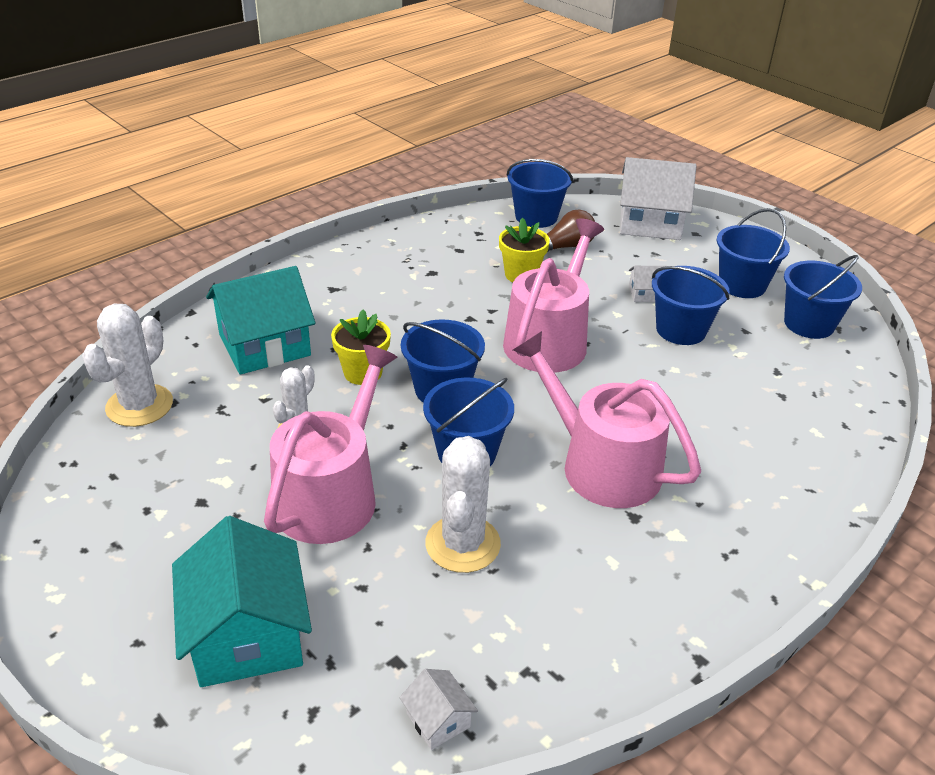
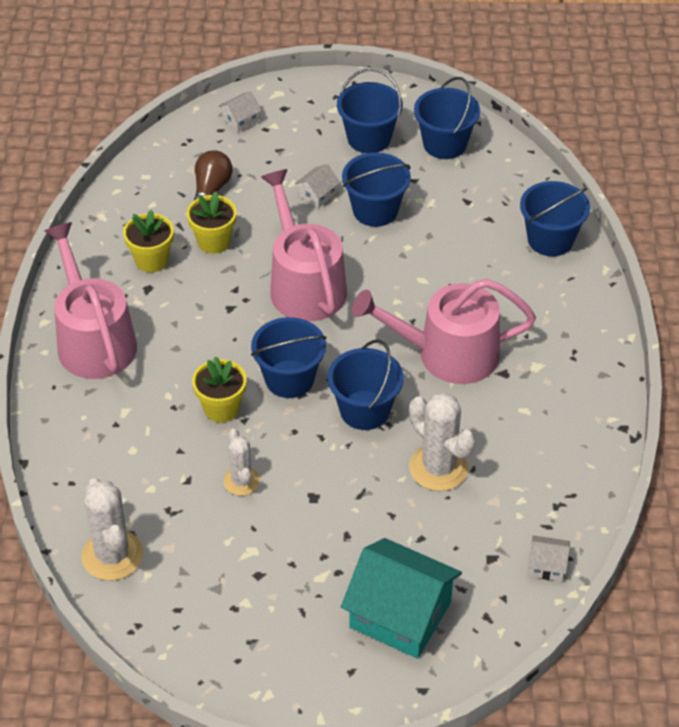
camera: 45 degrees left, 10 degrees up
turquoise house [206,266,316,375] -> none
pink watering can [264,345,397,544] -> pink watering can moved to [45,222,137,379]
blue bucket [507,159,573,228] -> blue bucket moved to [520,181,590,256]
white house [620,157,696,240] -> white house [219,91,262,133], size x0.44
none -> yellow flower pot [123,210,174,272]

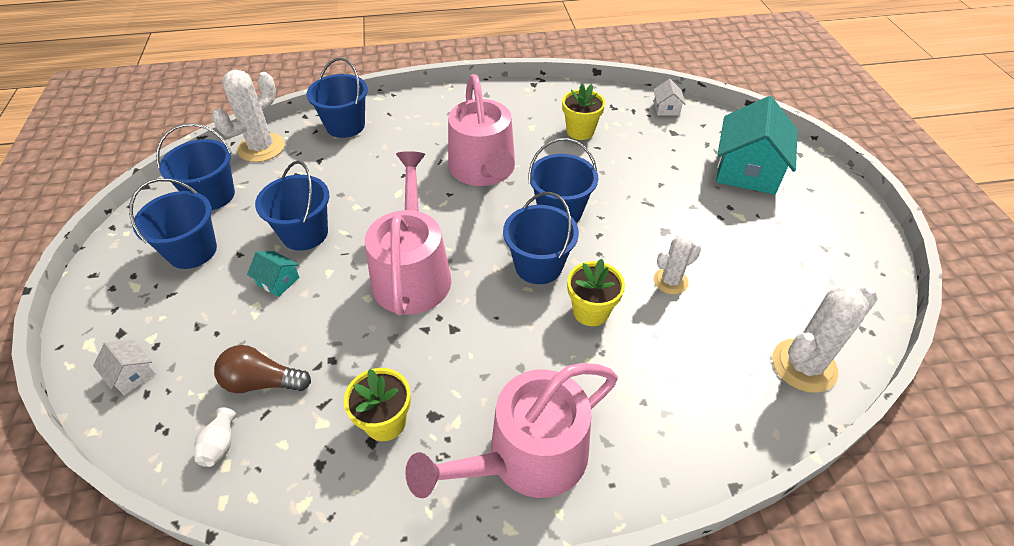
camera: 100 degrees left, 0 degrees up
yellow flower pot [187,191,237,254] -> yellow flower pot moved to [562,84,605,140]
pink watering can [261,169,347,321] -> pink watering can turned 120 degrees clockwise [365,151,451,315]
white house [295,164,340,208] -> turquoise house [247,251,300,297]
white cactus [409,392,476,491] -> white cactus moved to [212,70,285,162]
none -> white vase [194,407,237,467]

